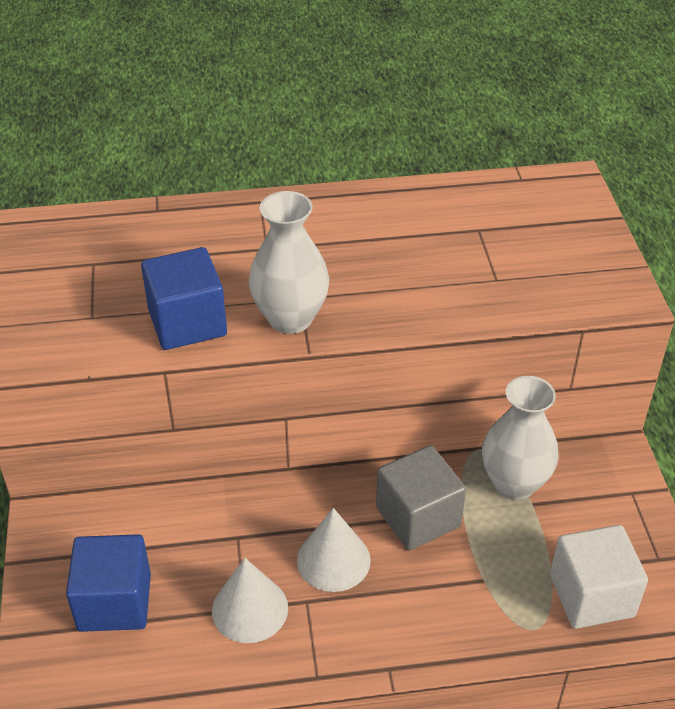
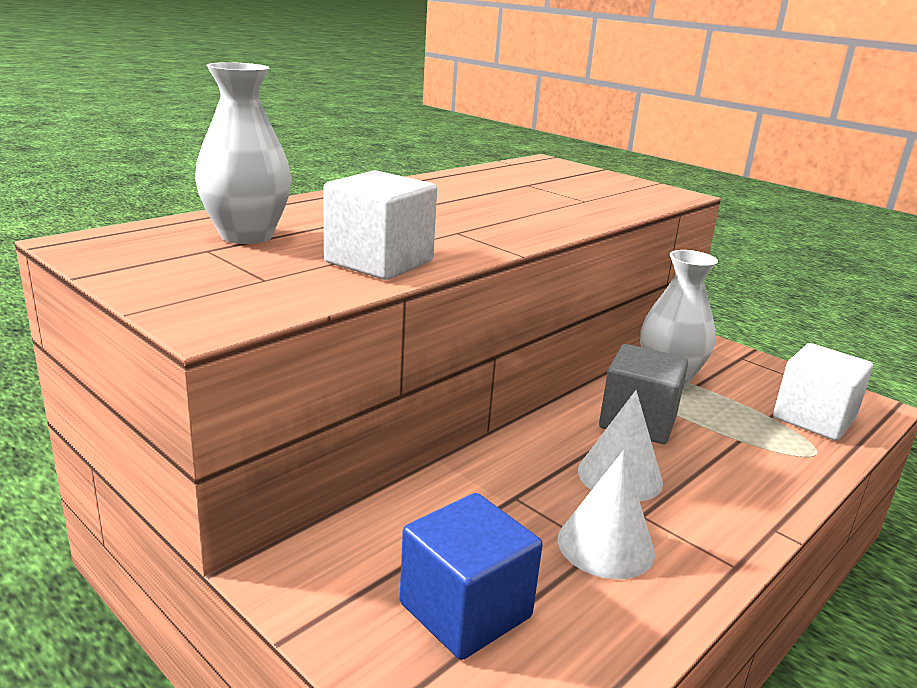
camera: 40 degrees left, 20 degrees down
blue cube [141,247,227,350] -> white cube [323,170,437,280]
white vase [249,191,329,334] -> white vase moved to [195,62,291,244]

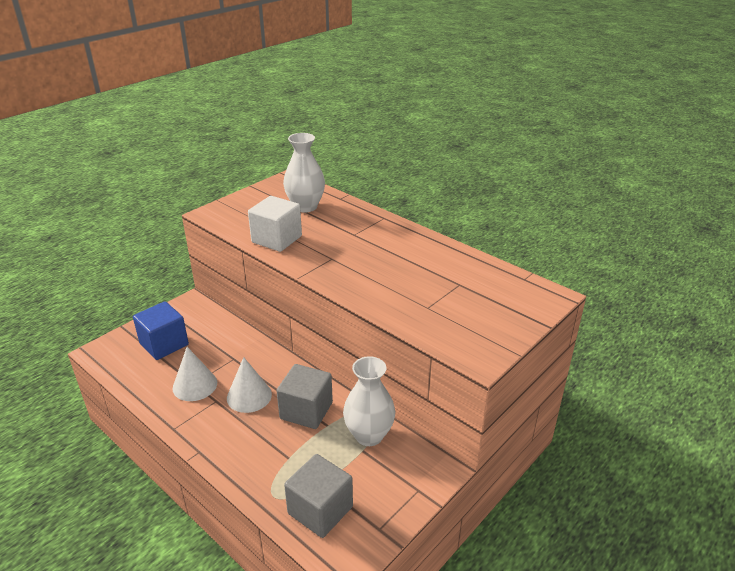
camera: 90 degrees right, 10 degrees up
white cube [773,343,873,441] -> grey cube [284,454,353,538]

